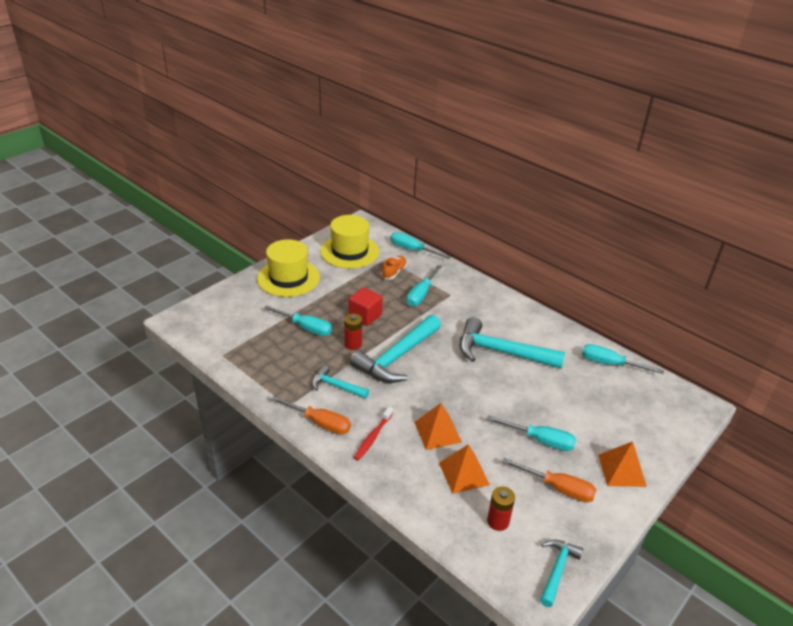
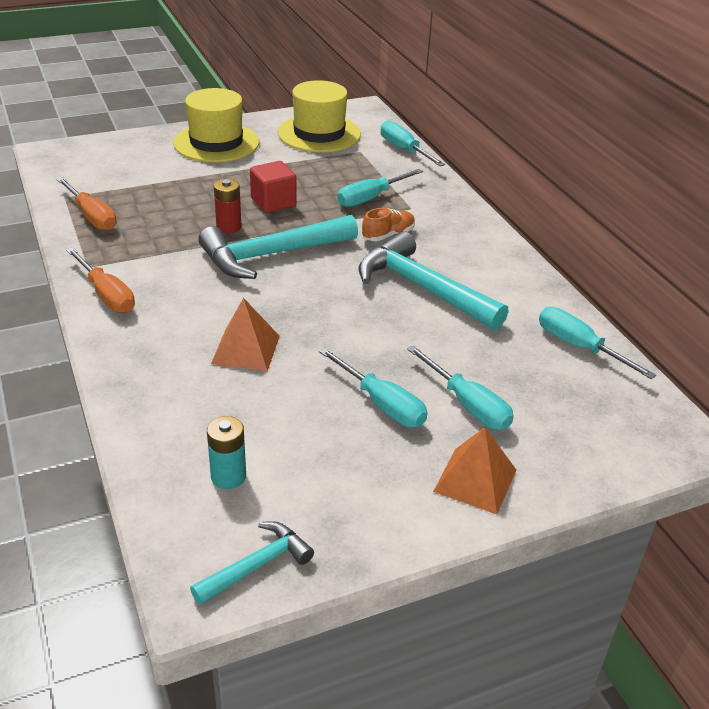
camera: 25 degrees right, 0 degrees up
turquoise screwdriver [264,305,332,336] -> turquoise screwdriver moved to [407,345,514,430]
turquoise hammer [312,365,369,399] -> none
red toothbrush [354,407,393,461] -> none
orange shoe [381,256,407,279] -> orange shoe moved to [362,208,415,241]
orange pyramid [439,444,490,494] -> none
red battery [487,486,515,531] -> turquoise battery [207,416,246,489]
orange screwdriver [502,458,596,503] -> orange screwdriver moved to [56,177,117,231]

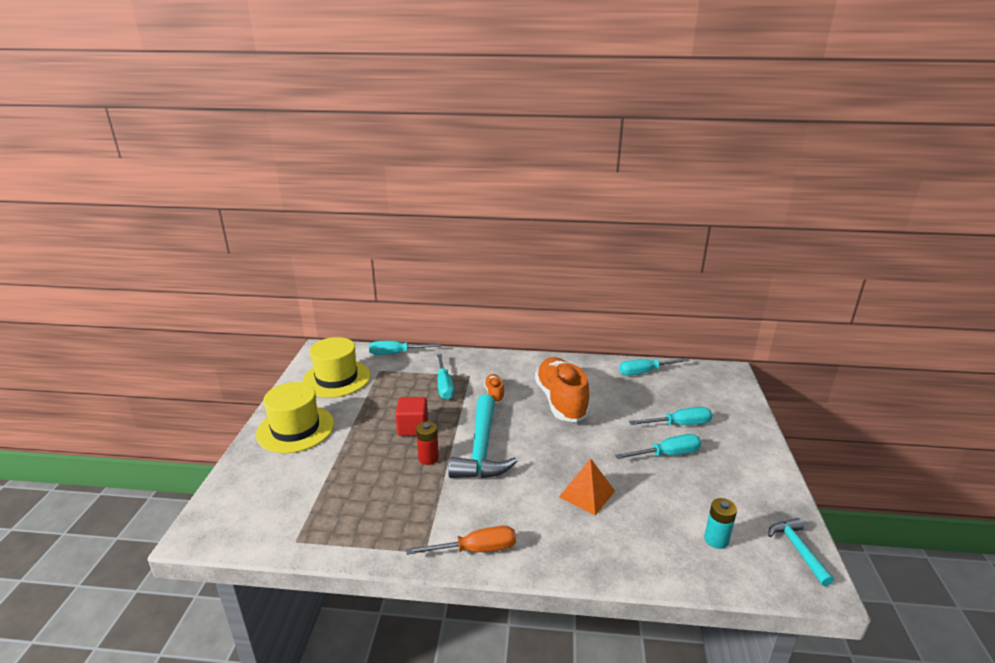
camera: 60 degrees left, 10 degrees down
orange screwdriver [56,177,117,231] -> none
turquoise hammer [358,231,509,330] -> orange shoe [535,357,590,422]
orange pyramid [433,427,516,514] -> none

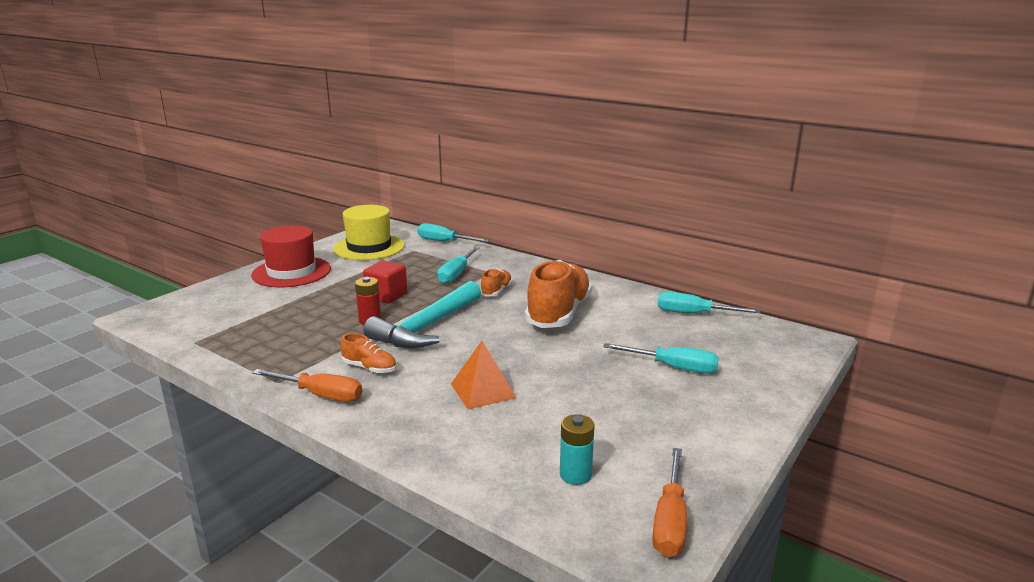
camera: 30 degrees right, 5 degrees down
yellow hat [256,382,334,453] -> red hat [251,225,331,287]
turquoise screwdriver [615,434,701,459] -> none
turquoise hammer [768,518,834,586] -> orange screwdriver [652,448,687,557]
none -> orange shoe [341,333,397,374]

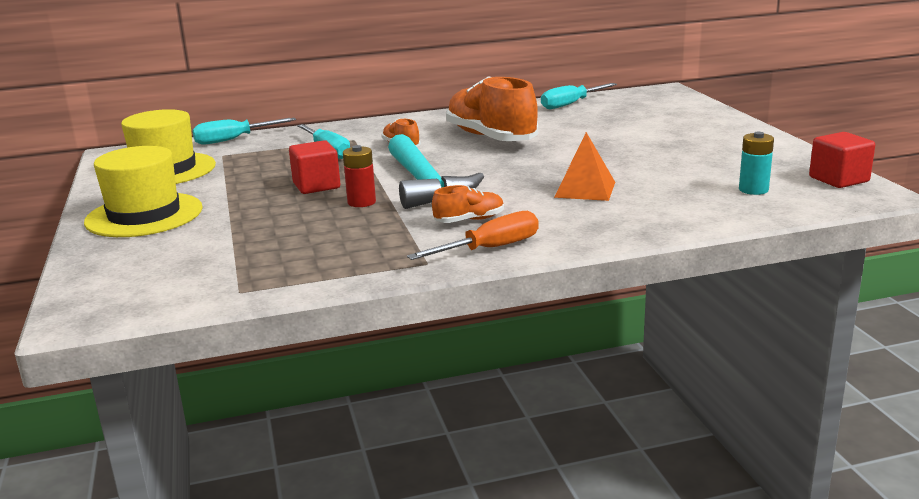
camera: 50 degrees left, 0 degrees up
red hat [251,225,331,287] -> yellow hat [84,146,203,237]
turquoise screwdriver [603,343,719,373] -> none
orange screwdriver [652,448,687,557] -> red cube [809,132,875,188]

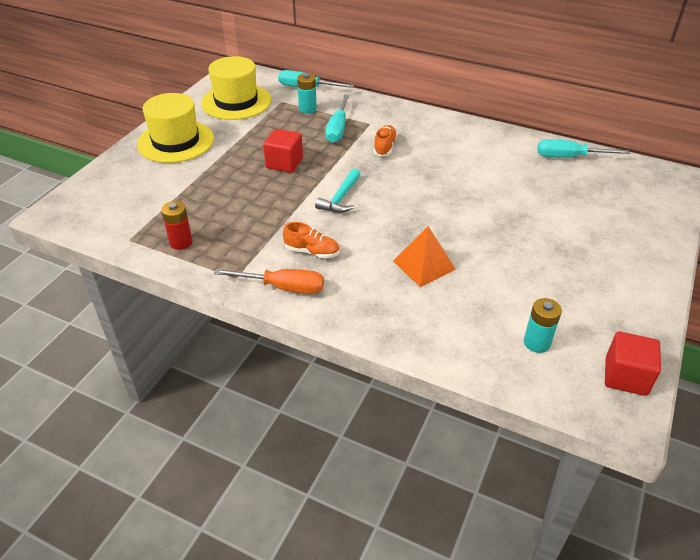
camera: 40 degrees right, 20 degrees up
red battery [343,145,376,207] -> red battery moved to [161,201,193,250]
turquoise hammer [388,134,484,209] -> turquoise hammer [315,169,360,213], size x0.53
orange shoe [446,76,538,141] -> none
none -> turquoise battery [297,73,317,114]

